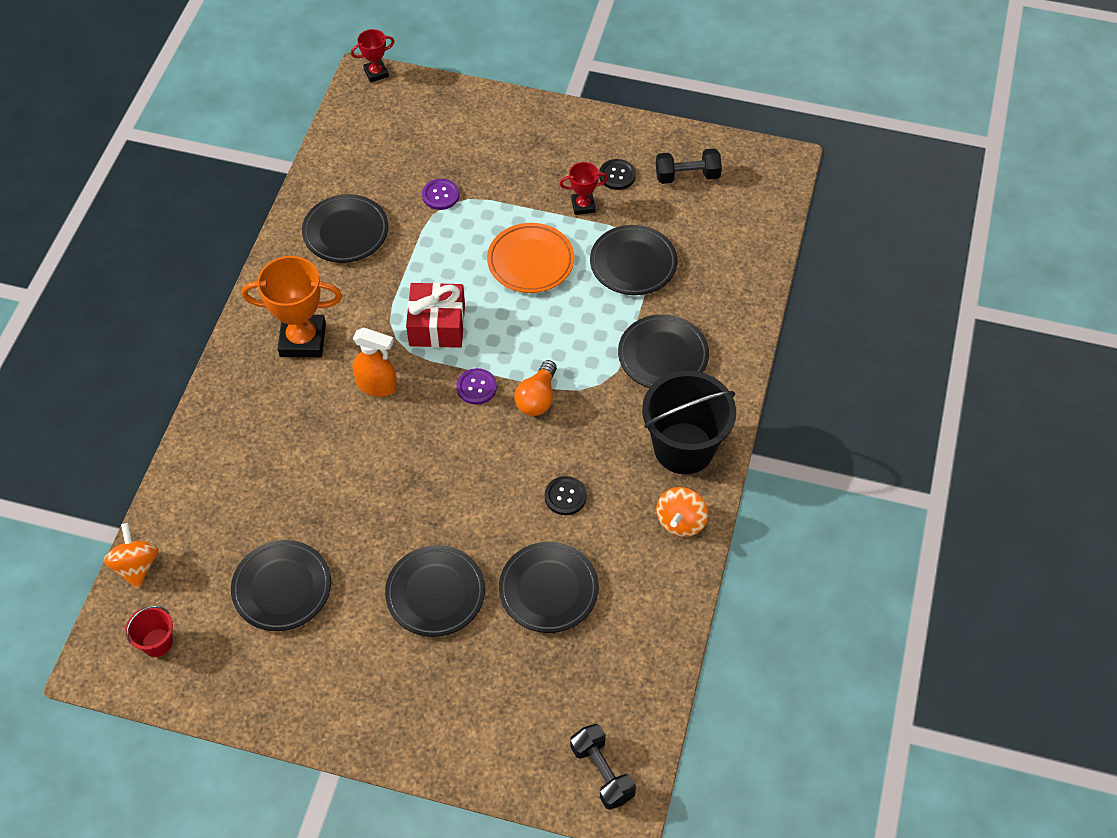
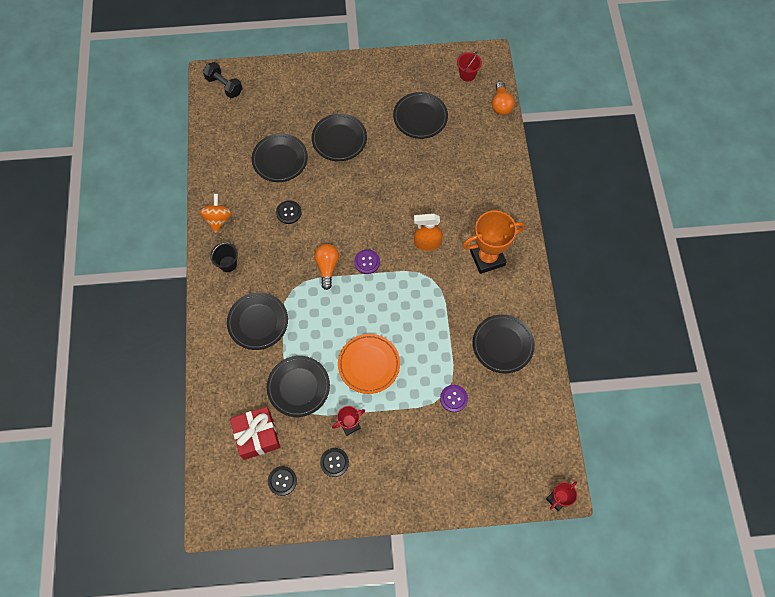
camera: 160 degrees right, 10 degrees up
orange spinning top [103,523,158,589] -> orange light bulb [492,81,515,115]
red gift [406,282,465,348] -> red gift moved to [230,407,280,460]
black bucket [642,371,736,474] -> black bucket [210,242,238,272], size x0.47
black dumbbell [656,148,722,184] -> black button [268,466,297,496]

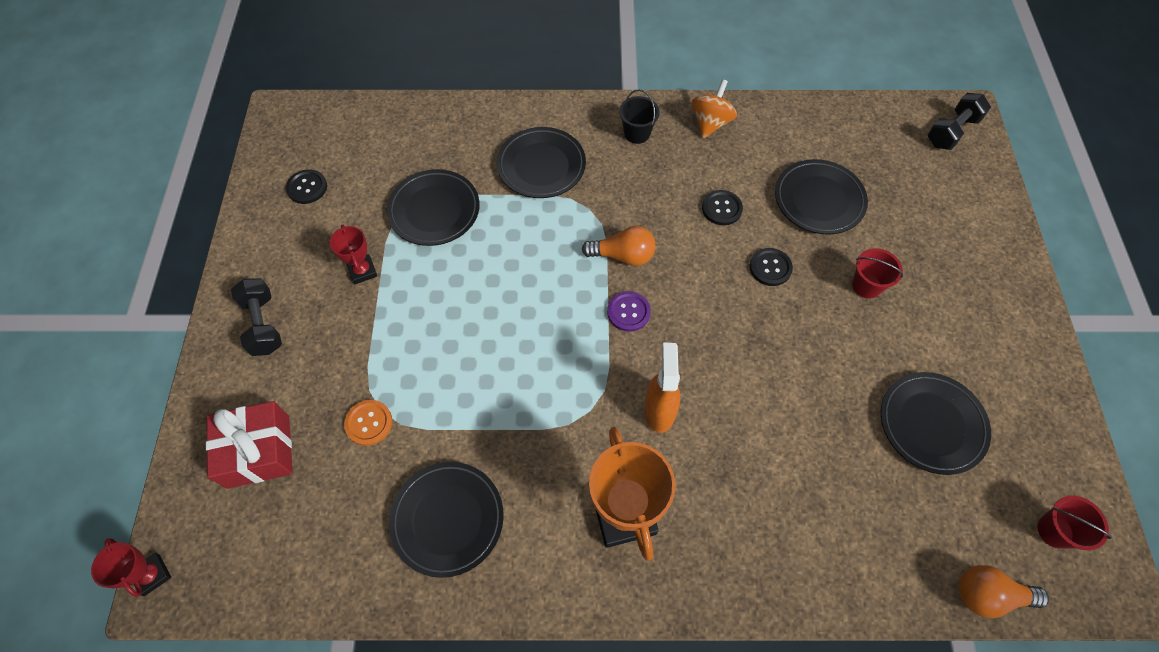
camera: 95 degrees right, 5 degrees down
orange spinning top [200,193,232,233] -> orange spinning top turned 75 degrees counterclockwise [692,79,737,138]
red gift [230,407,280,460] -> red gift moved to [206,401,293,489]
black plate [312,114,367,161] -> red bucket [852,248,903,299]
black button [320,448,349,477] -> black button moved to [750,248,793,286]
orange plate [338,334,400,394] -> none
purple button [440,385,468,412] -> orange button [344,400,392,446]
none -> black dumbbell [231,278,282,356]

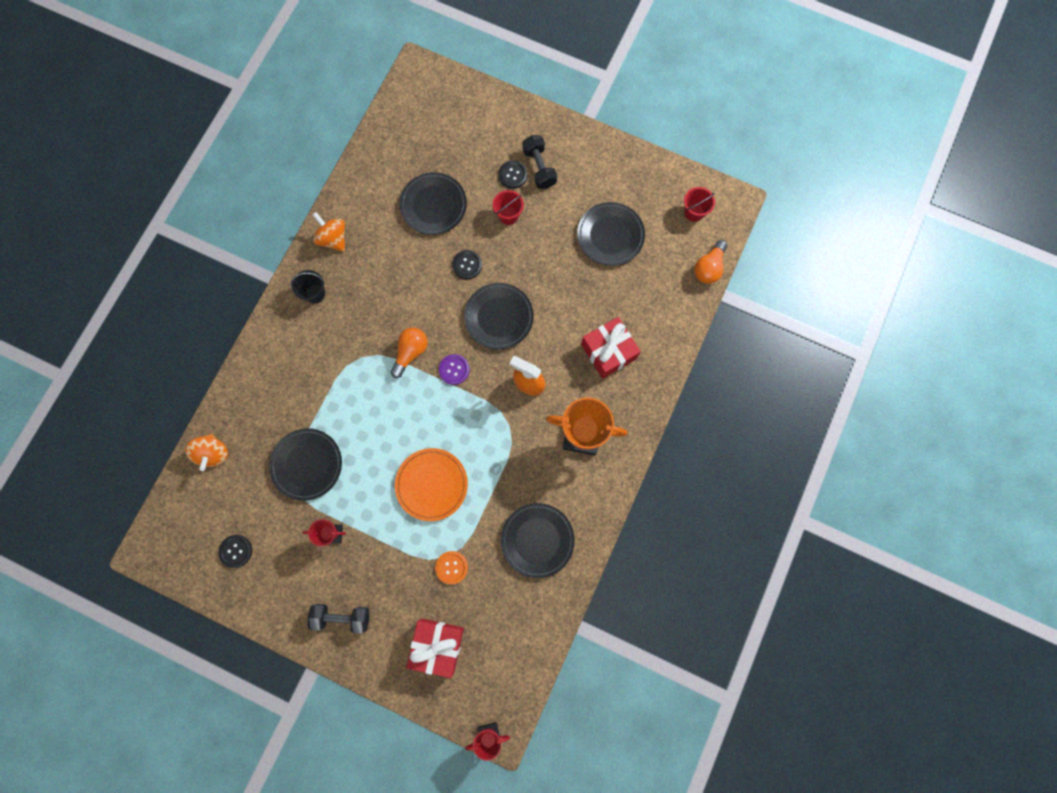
camera: 65 degrees left, 15 degrees up
black plate [497,127,586,198] -> black plate moved to [464,283,534,350]
black button [702,190,743,225] -> black button moved to [498,160,528,189]
black dumbbell [927,93,991,150] -> black dumbbell moved to [522,135,557,189]
none -> orange spinning top [185,434,228,471]
none -> orange plate [395,448,468,521]
none -> red gift [581,317,641,379]

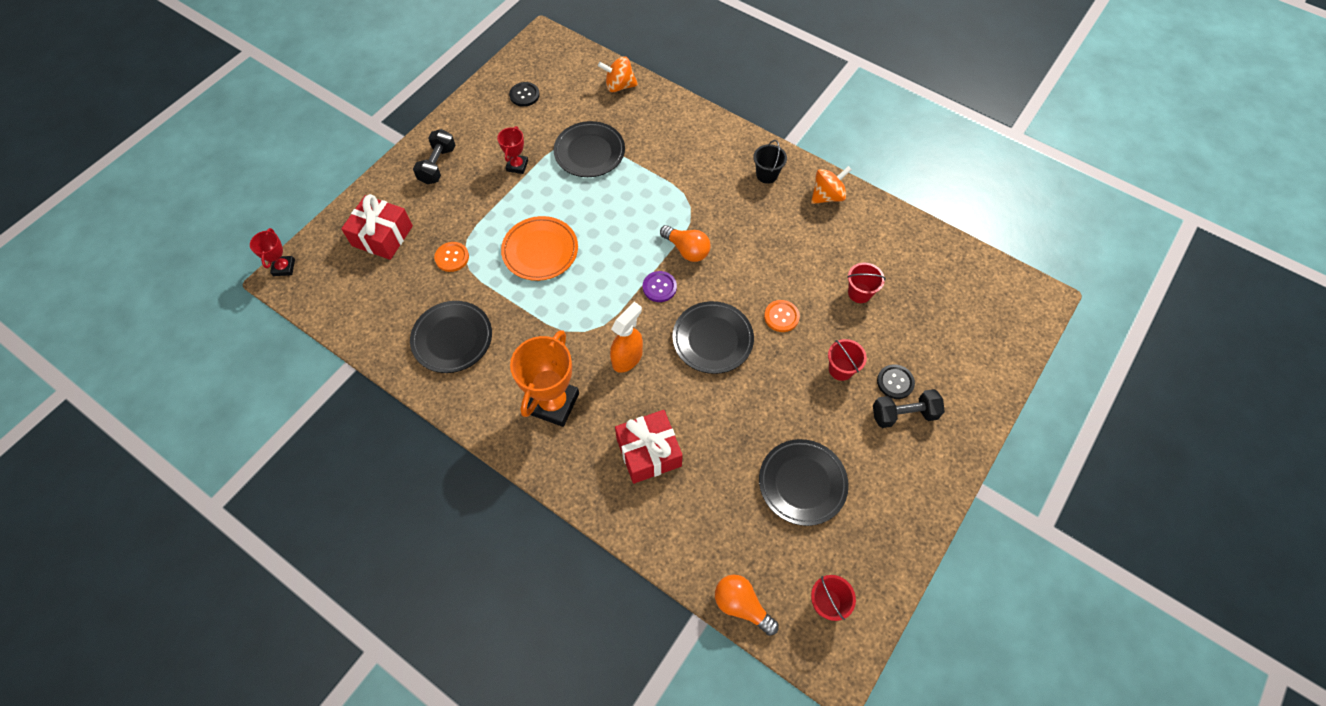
camera: 100 degrees right, 15 degrees down
black plate [399,172,467,235] -> red bucket [847,263,886,303]
black button [452,250,482,279] -> orange button [764,300,800,332]

